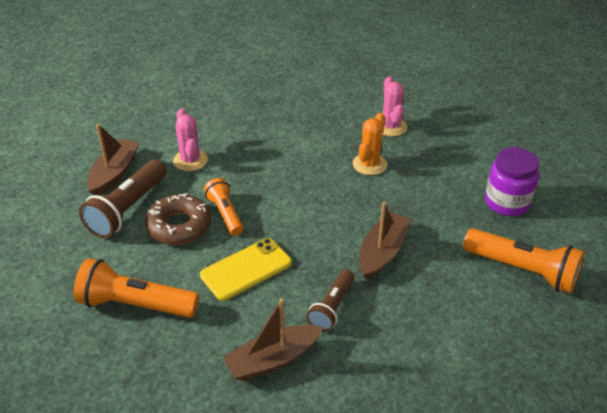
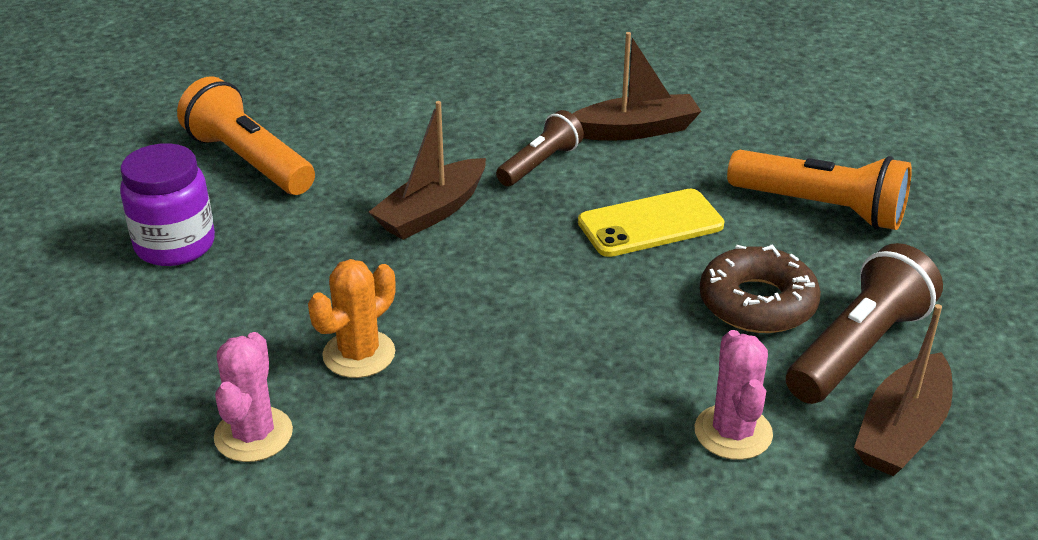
camera: 165 degrees left, 5 degrees down
orange flashlight [204,178,243,236] -> none

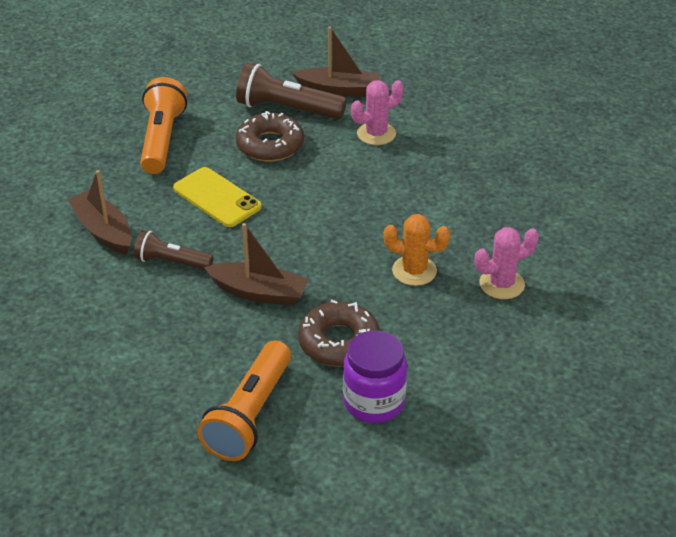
camera: 115 degrees left, 5 degrees up
none -> brown donut [298,300,380,367]

